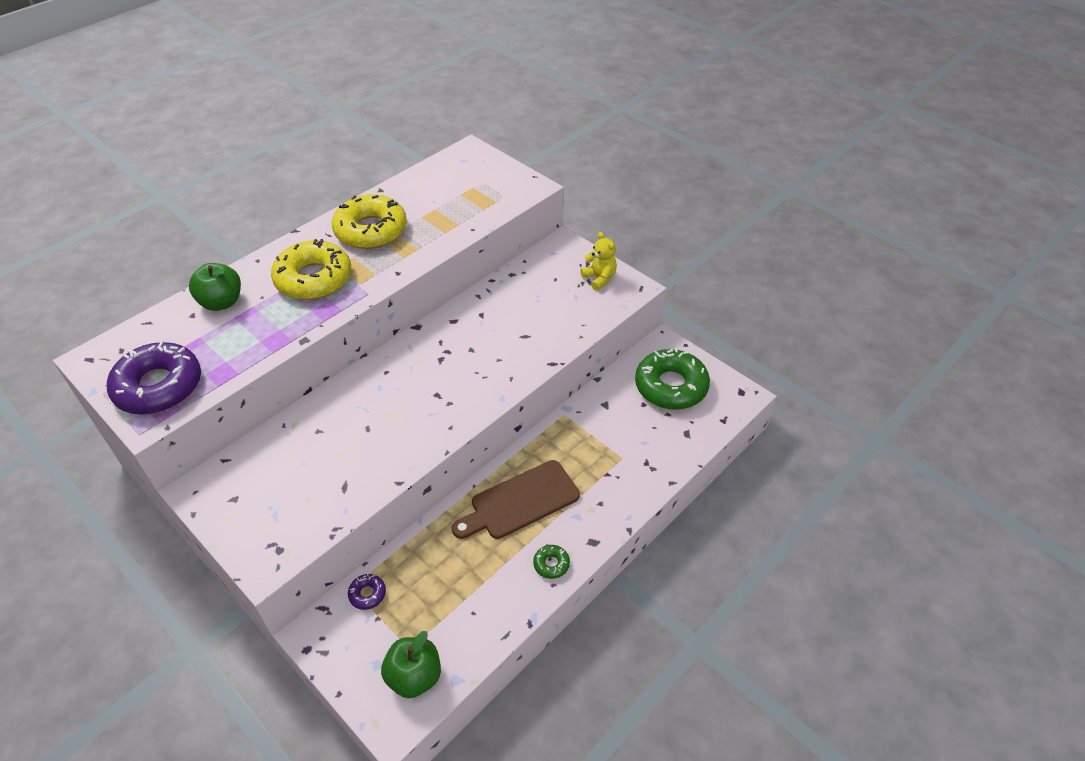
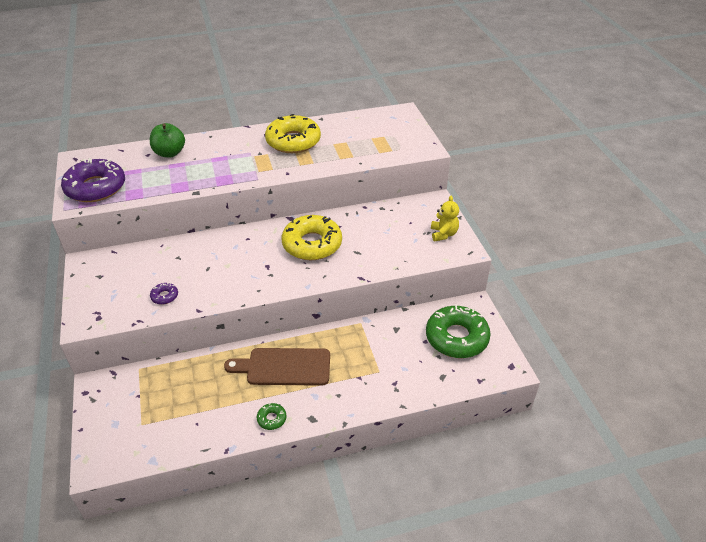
camera: 30 degrees right, 5 degrees down
yellow donut [271,239,351,300] -> yellow donut moved to [282,215,342,260]
purple donut [348,574,386,610] -> purple donut moved to [150,282,178,305]
green apple [381,631,441,698] -> none

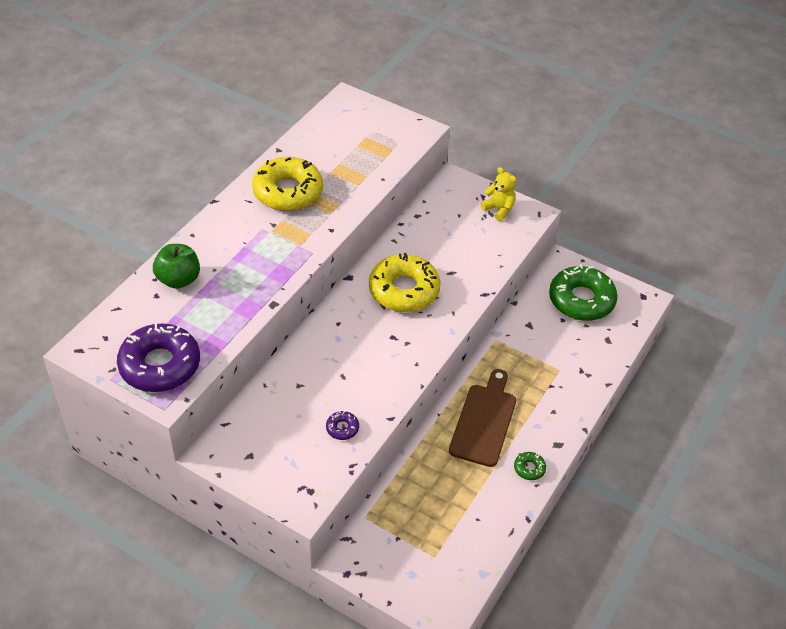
camera: 45 degrees left, 5 degrees up
brown cutting board [224,348,330,386] -> brown cutting board turned 150 degrees clockwise [449,369,516,467]

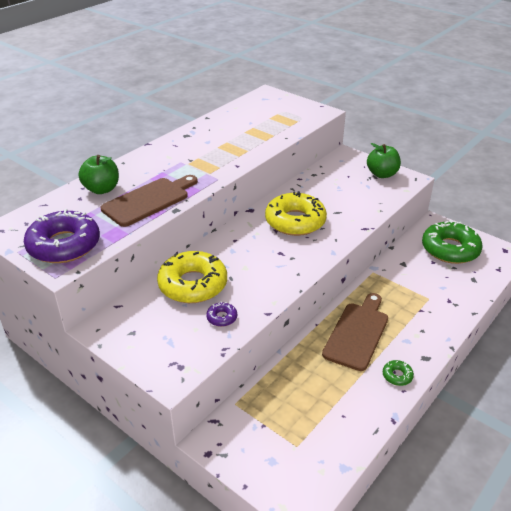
camera: 10 degrees right, 10 degrees down
yellow donut [252,157,323,211] -> yellow donut moved to [157,251,227,303]
yellow teddy bear [480,167,517,221] -> green apple [367,143,401,178]
none -> brown cutting board [100,175,198,227]

